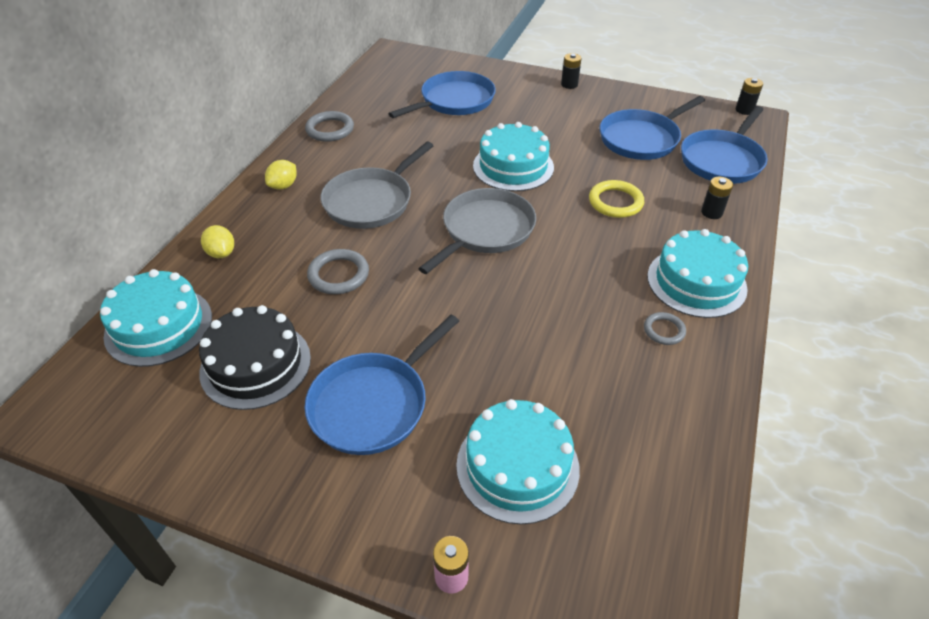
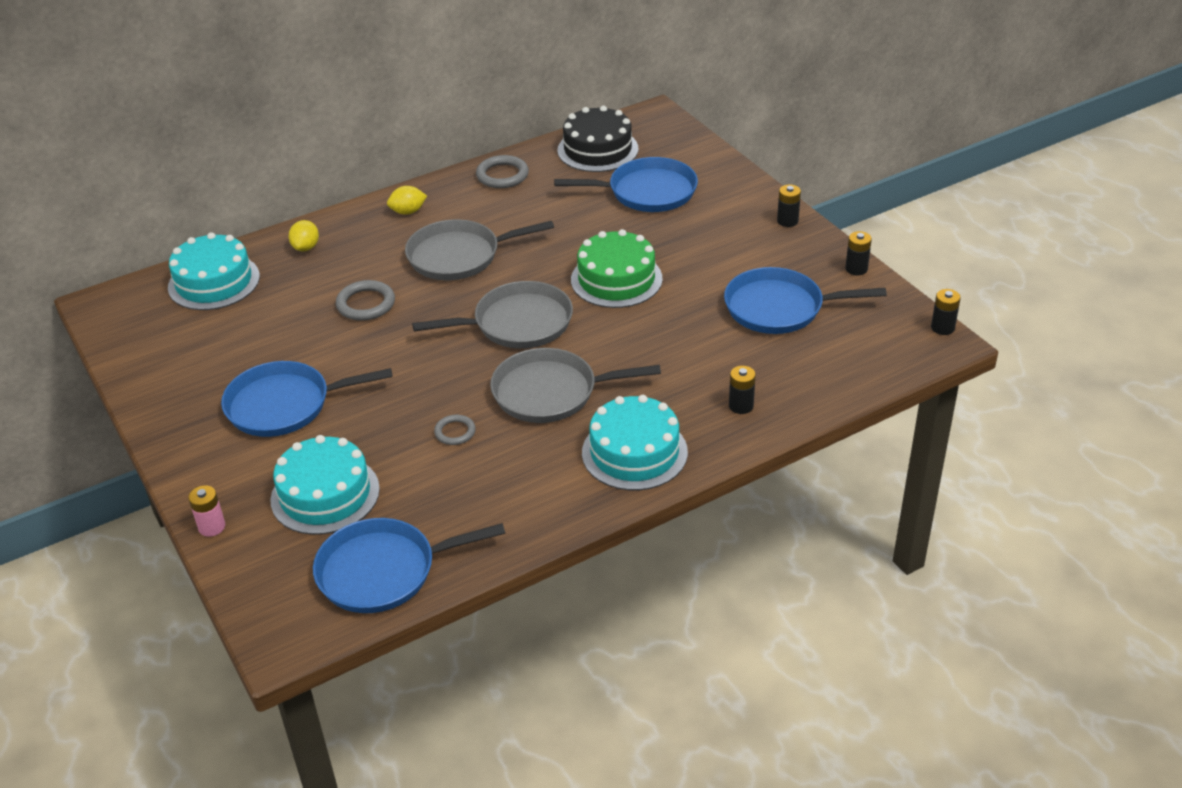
camera: 40 degrees right, 5 degrees down
black cake [199,305,311,410] -> black cake moved to [558,106,638,172]
turquoise cake [473,122,554,191] -> green cake [571,229,663,308]
yellow ring [589,180,644,218] -> none
grey ring [644,312,686,345] -> grey ring moved to [434,415,476,445]
blue pan [681,106,768,184] -> blue pan moved to [313,518,505,613]
none -> grey pan [490,348,661,423]
none -> black battery [845,231,872,275]

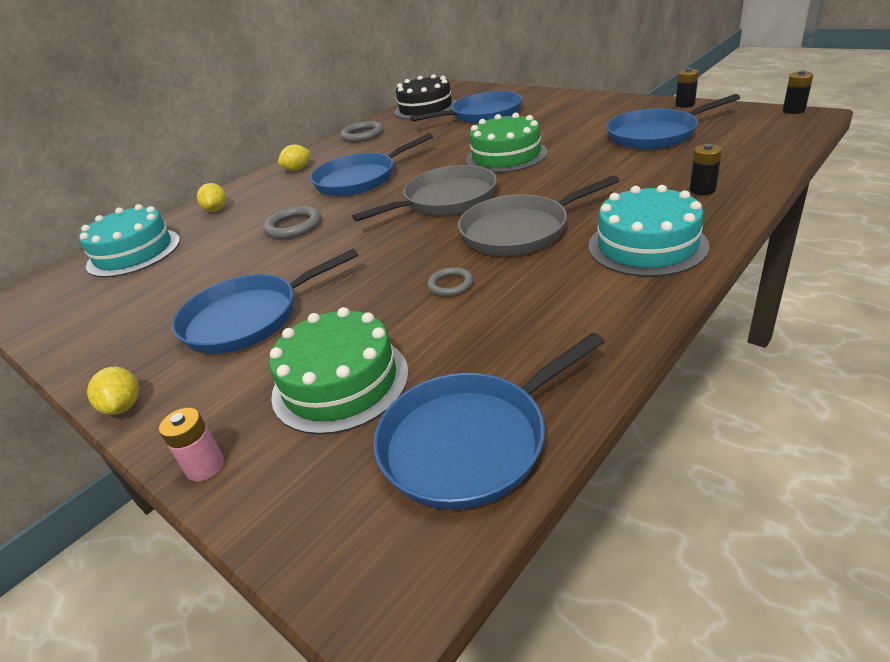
camera: 15 degrees left, 5 degrees down
turquoise cake [270,435,380,535] -> green cake [269,307,409,435]
grey pan [405,219,554,280] -> blue pan [310,133,433,196]
black battery [777,184,801,227] -> none
none -> yellow lemon [87,367,139,415]

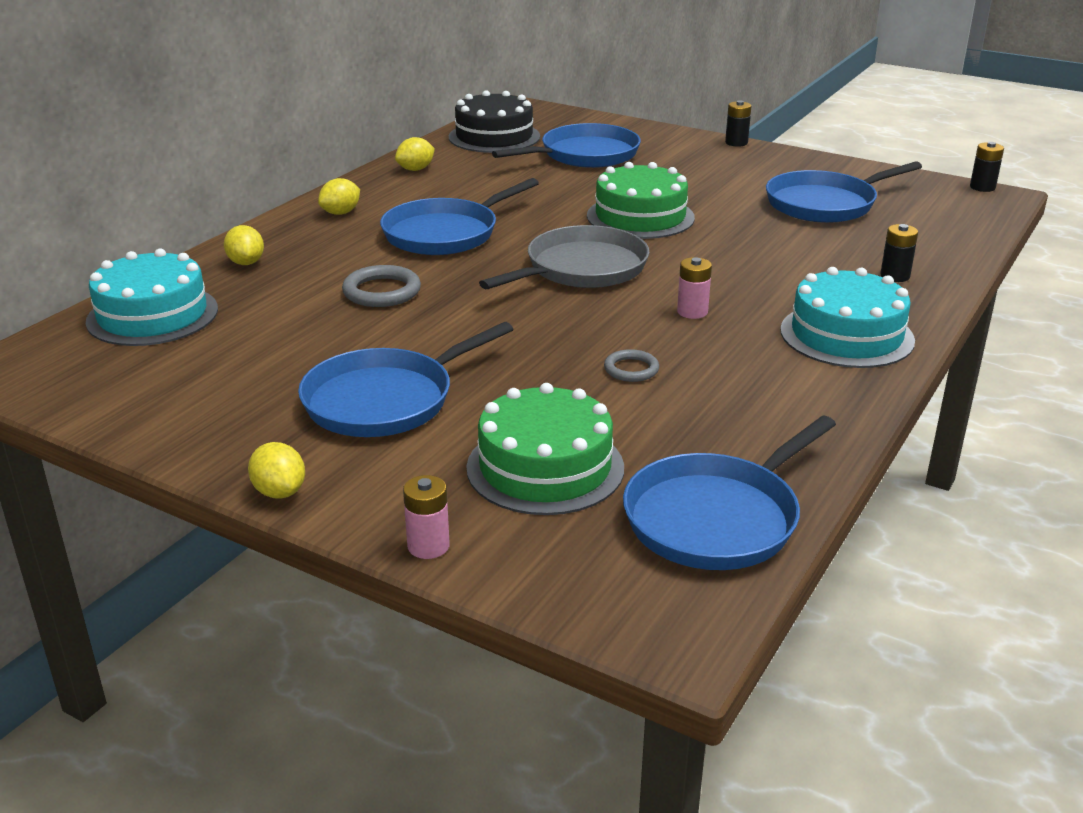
camera: 15 degrees left, 5 degrees down
grey ring [341,121,383,142] -> yellow lemon [395,137,435,171]
grey pan [458,175,619,255] -> pink battery [677,257,712,319]
black battery [675,68,699,108] -> black battery moved to [725,100,751,147]

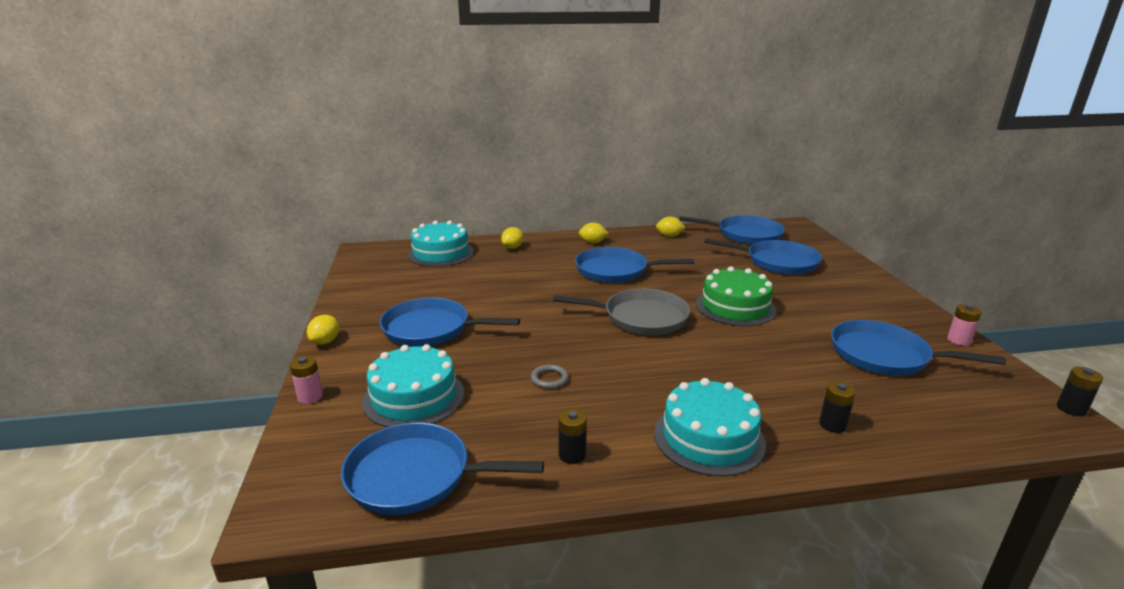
camera: 50 degrees right, 5 degrees down
grey ring [342,265,421,307] -> none
black cake [449,90,540,153] -> blue pan [679,215,785,245]
green cake [466,383,624,515] -> turquoise cake [362,344,464,427]
pink battery [677,257,712,319] -> pink battery moved to [947,304,981,346]
black battery [725,100,751,147] -> black battery moved to [558,408,587,464]

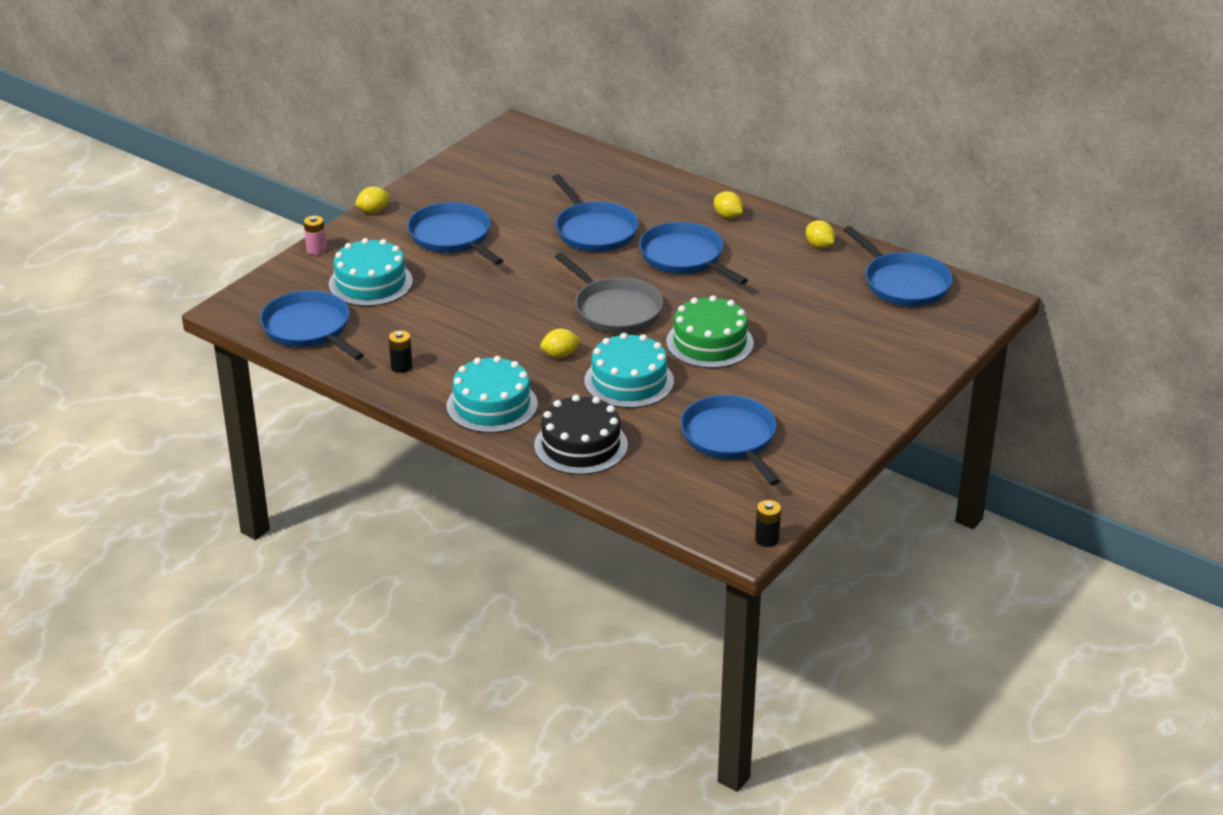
camera: 45 degrees right, 10 degrees up
turquoise cake [408,220,474,267] -> turquoise cake moved to [584,333,674,408]
yellow lemon [501,227,524,249] -> yellow lemon moved to [540,328,581,358]
grey ring [531,364,569,389] -> none
blue pan [704,238,822,275] -> blue pan moved to [552,174,639,252]
black battery [819,381,856,433] -> black cake [534,395,628,475]
pink battery [947,304,981,346] -> none

